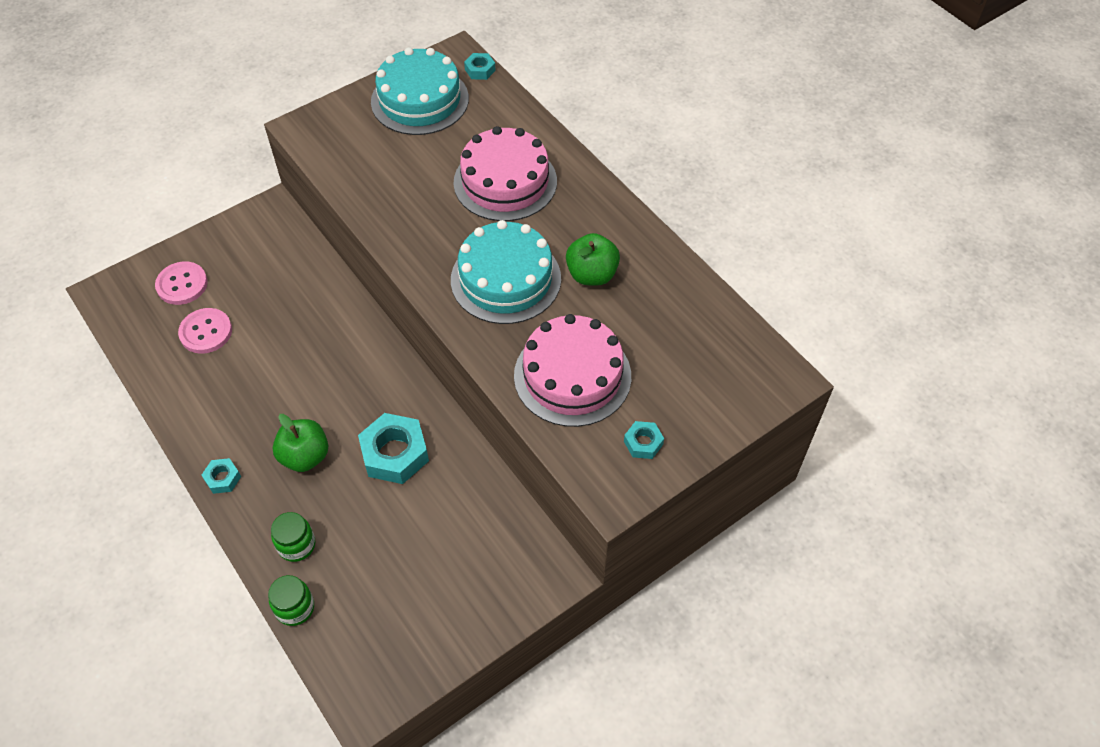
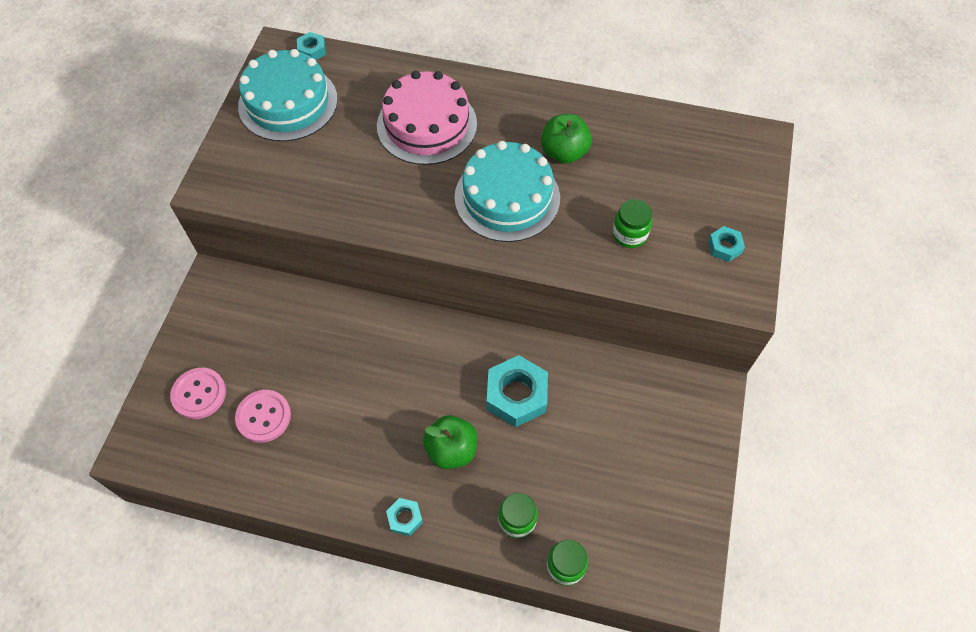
camera: 40 degrees left, 5 degrees up
pink cake [514,314,631,427] -> green jar [612,199,652,248]

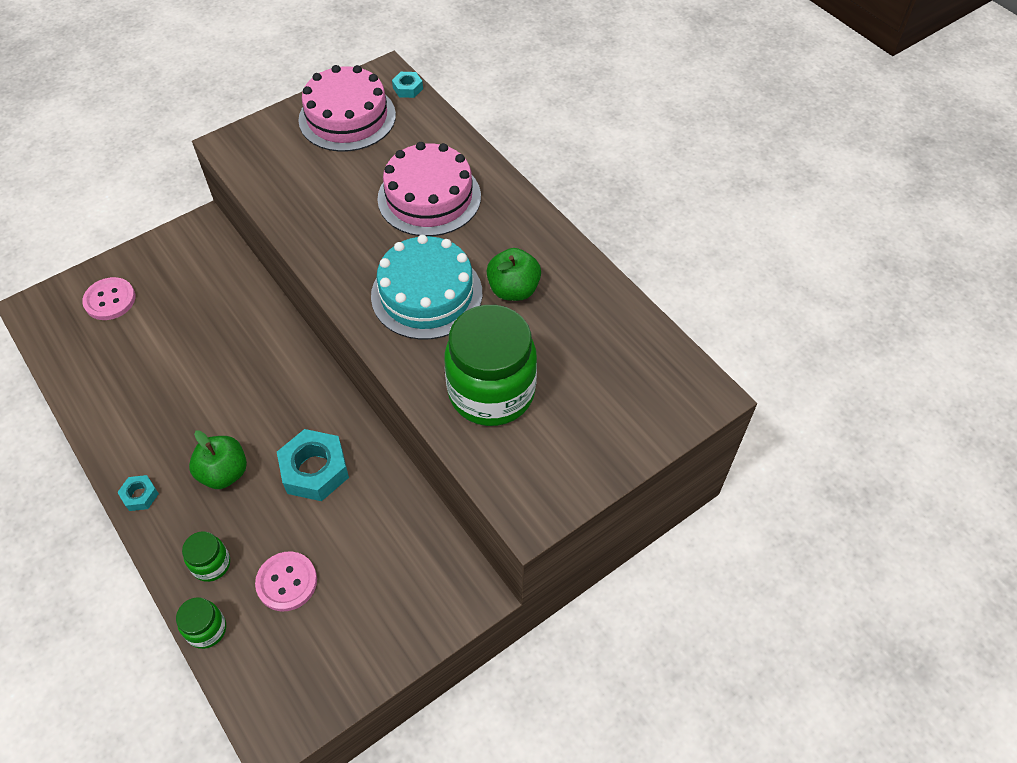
camera: 40 degrees right, 5 degrees down
pink button [235,390,291,443] -> pink button moved to [255,552,317,611]
turquoise cake [238,49,338,141] -> pink cake [298,65,396,152]
green jar [612,199,652,248] -> green jar [444,305,537,426], size x2.21
turquoise nut [708,226,745,262] -> none

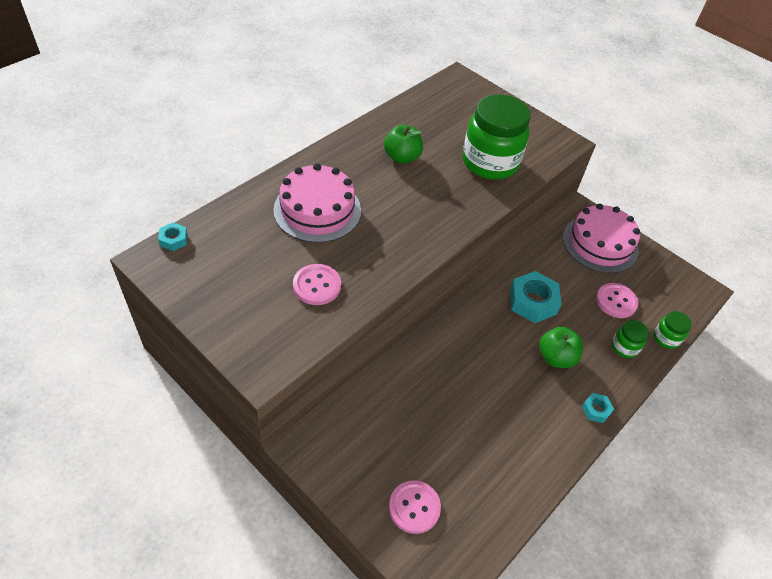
camera: 105 degrees left, 5 degrees down
pink cake [298,65,396,152] -> pink cake moved to [563,204,640,273]
turquoise cake [371,235,482,340] -> none
none -> pink button [293,264,341,305]

